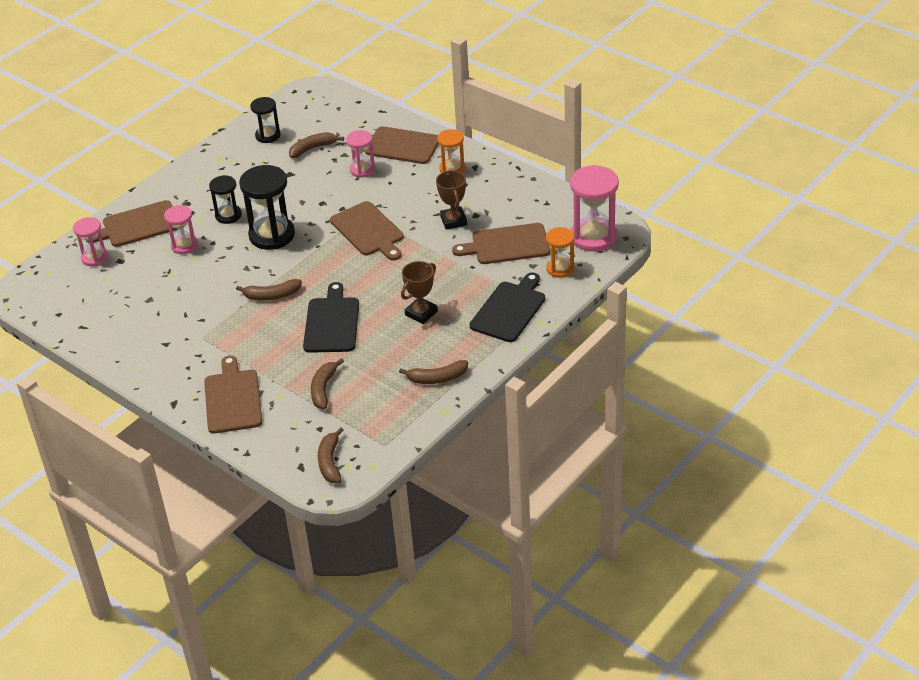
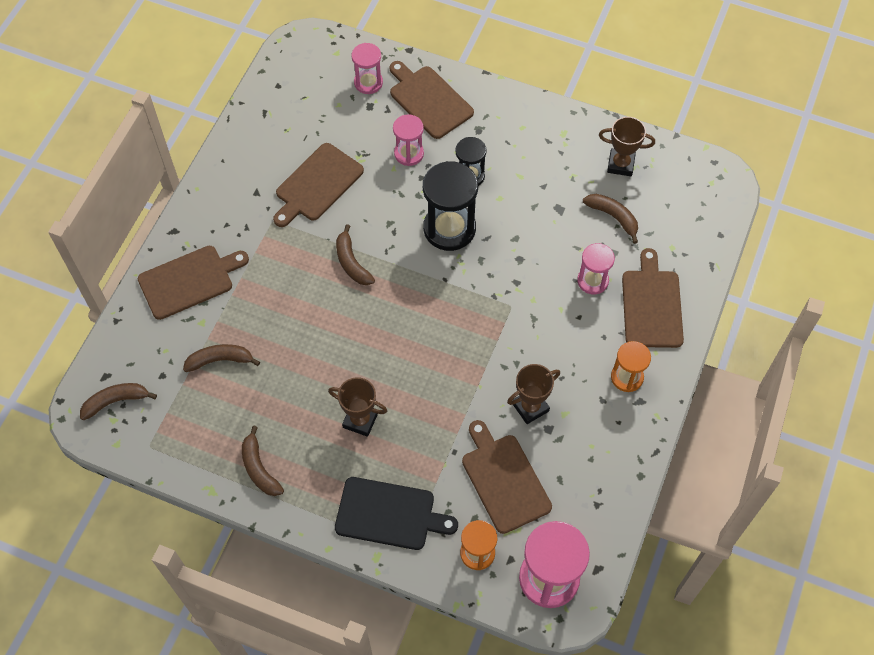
camera: 70 degrees right, 20 degrees up
black hourglass [250,97,280,143] -> brown trophy [599,117,655,176]
black cutting board [303,282,359,353] -> none
brown cutting board [330,201,404,261] -> brown cutting board moved to [273,143,364,227]

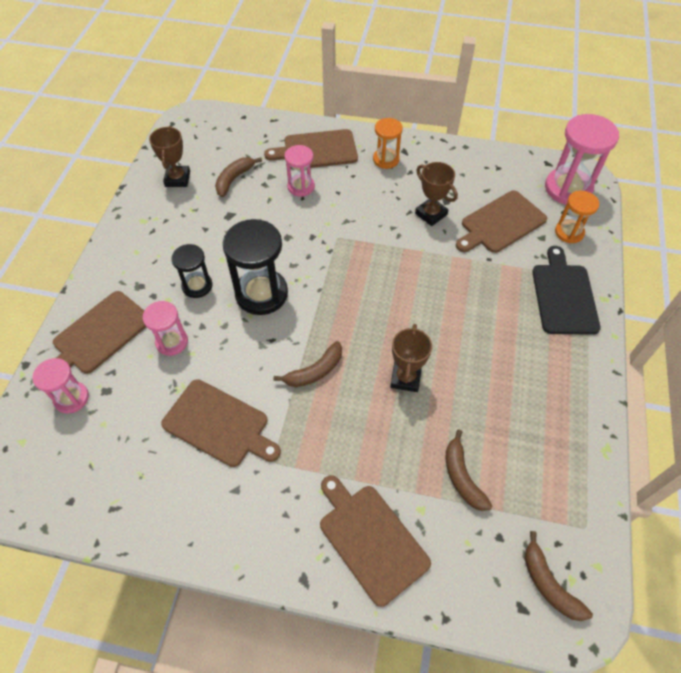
camera: 100 degrees left, 5 degrees down
brown banana [242,425,284,496] -> none
brown trophy [328,377,387,437] -> brown trophy moved to [390,324,432,392]

